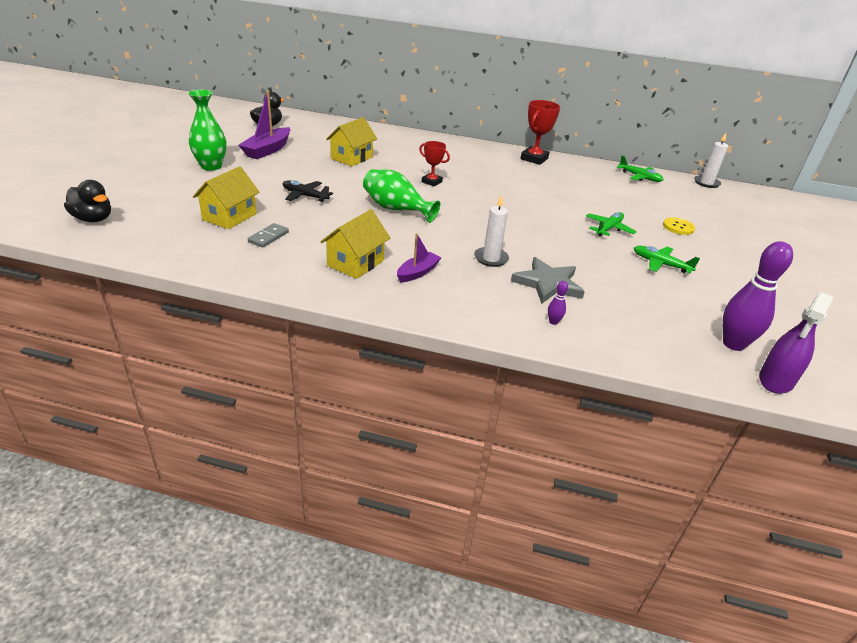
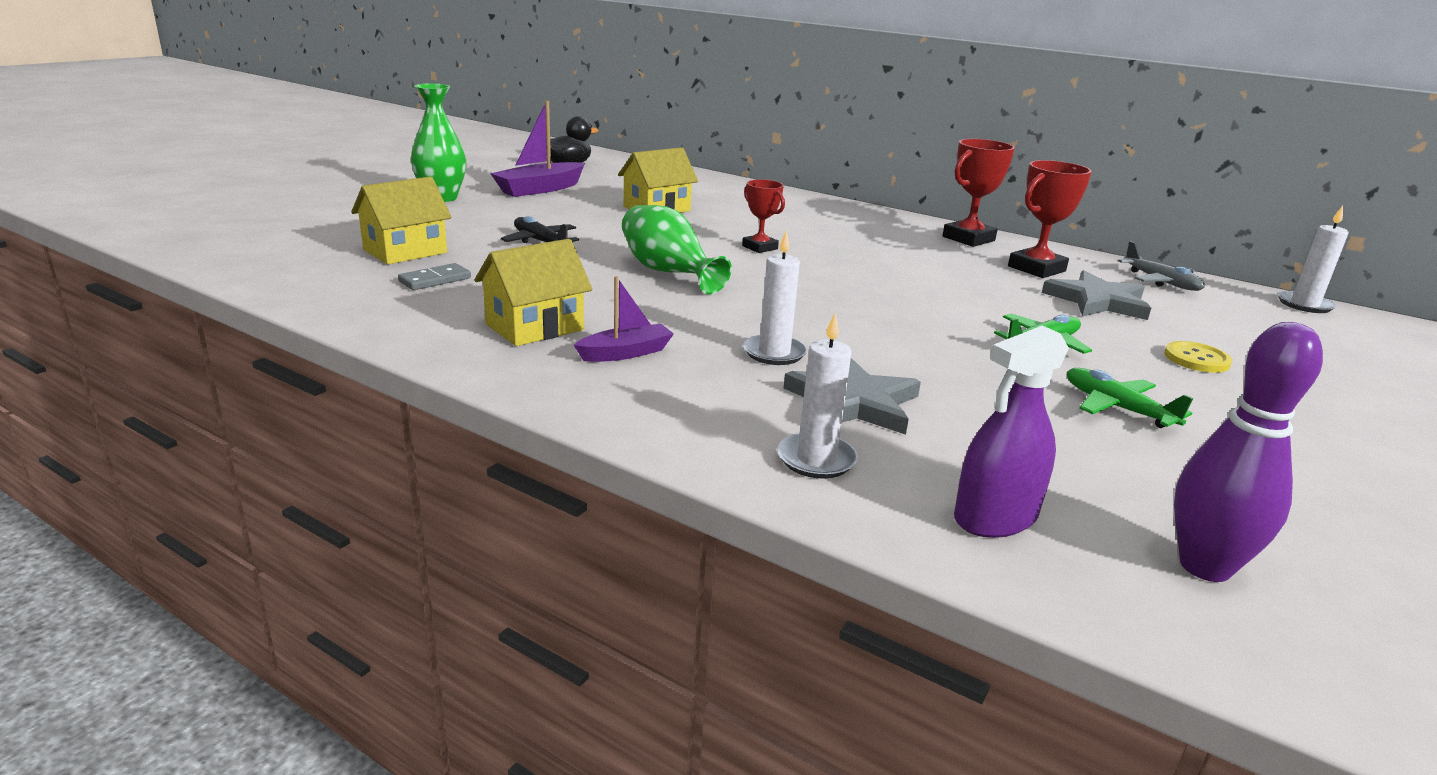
camera: 20 degrees right, 10 degrees down
black duck [64,180,111,222] -> none
purple bowling pin [548,281,568,325] -> white candle [777,313,858,479]
green plane [617,156,663,182] -> grey plane [1118,241,1205,291]
purple spray bottle [759,292,833,394] -> purple spray bottle moved to [954,325,1069,538]
none -> red trophy [1008,160,1092,278]
none -> grey star [1042,270,1151,320]

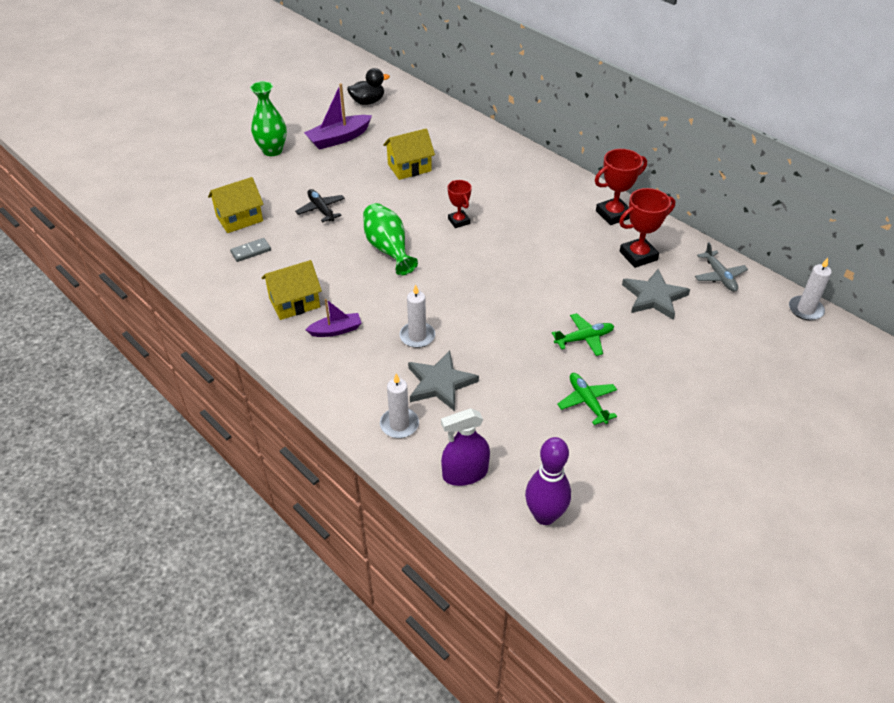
camera: 15 degrees right, 20 degrees up
yellow button [1164,341,1232,373] -> none

